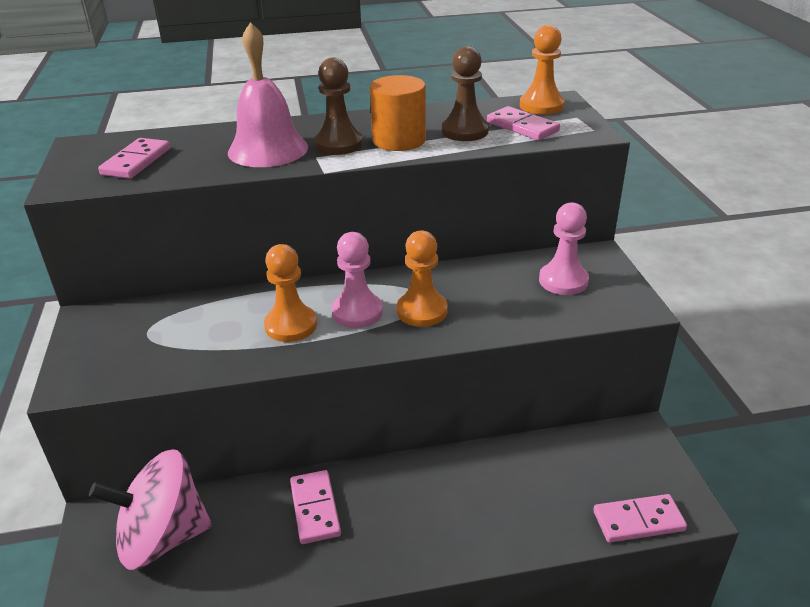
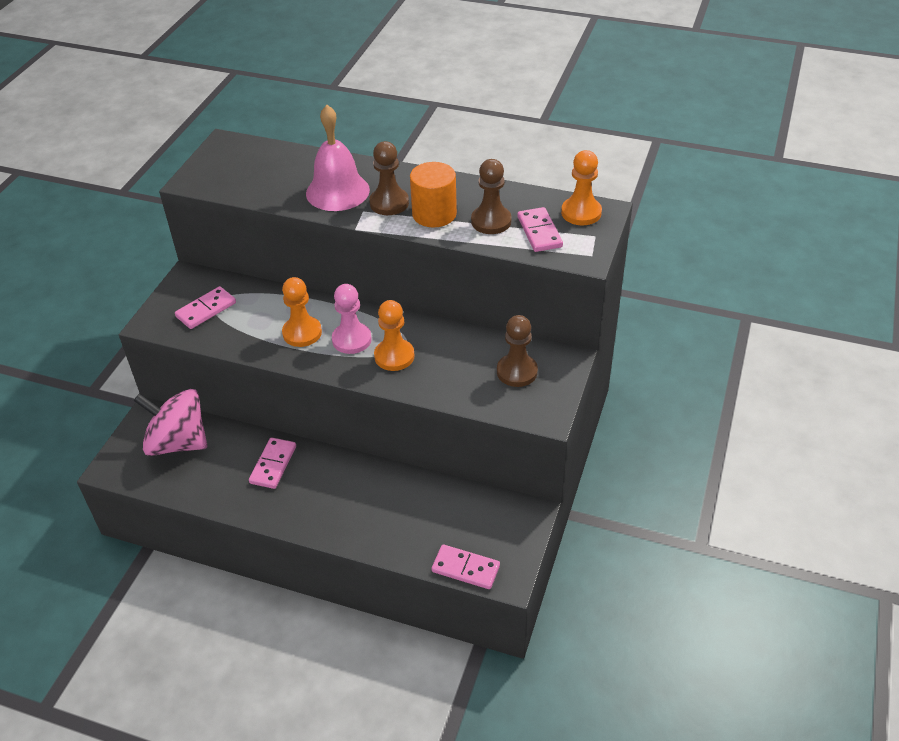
camera: 30 degrees right, 10 degrees up
pink domino [98,138,170,179] -> pink domino moved to [175,286,236,329]
pink pawn [539,202,589,295] -> brown pawn [497,315,538,387]

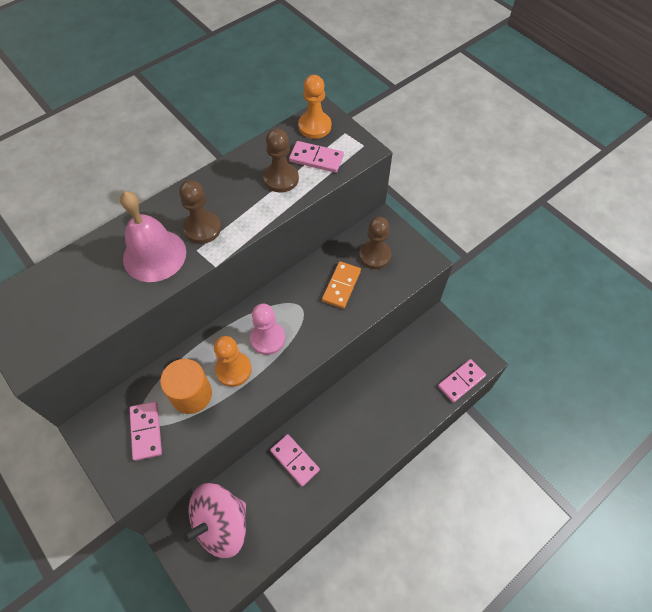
camera: 60 degrees left, 15 degrees up
orange pawn [374,300,415,371] -> none
orange cylinder [410,162,457,227] -> orange cylinder moved to [160,359,212,414]
none -> orange domino [322,261,361,309]

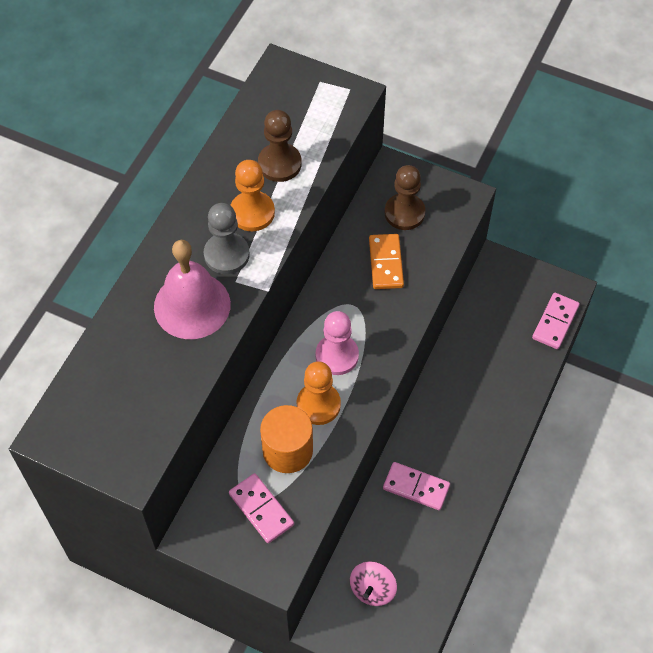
camera: 25 degrees left, 0 degrees up
brown pawn [179,180,221,244] -> grey pawn [204,203,250,274]
pink spinning top [183,483,246,558] -> pink spinning top [350,561,397,606], size x0.54
pink domino [289,141,344,173] -> none
orange pawn [298,75,331,139] -> orange pawn moved to [230,160,275,231]

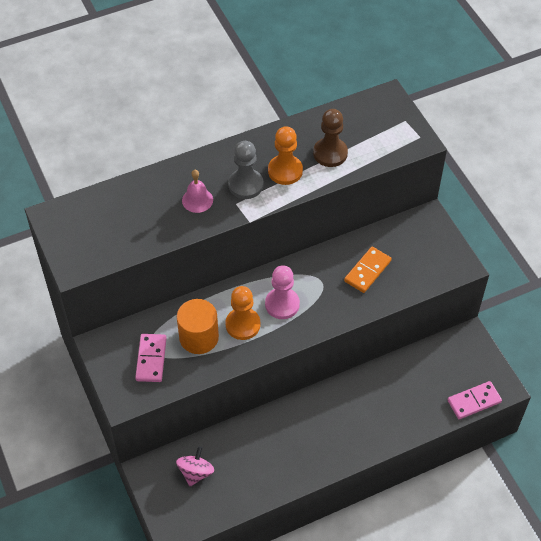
camera: 40 degrees right, 5 degrees down
pink bell [154,240,231,339] -> pink bell [182,170,213,213], size x0.53
pink spinning top [350,561,397,606] -> pink spinning top turned 135 degrees clockwise [176,446,214,486]
pink domino [383,462,450,510] -> none
brown pawn [385,165,425,230] -> none

